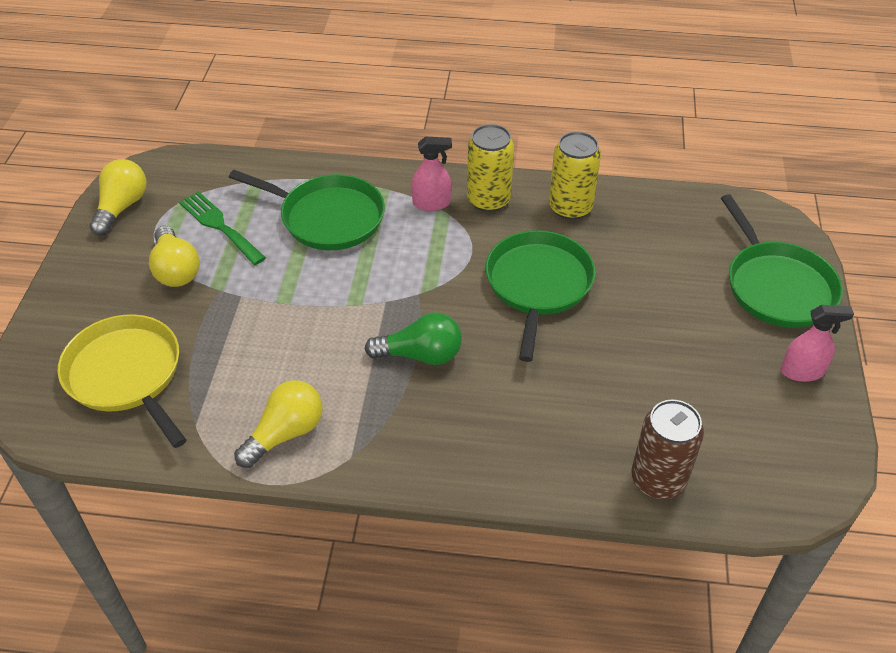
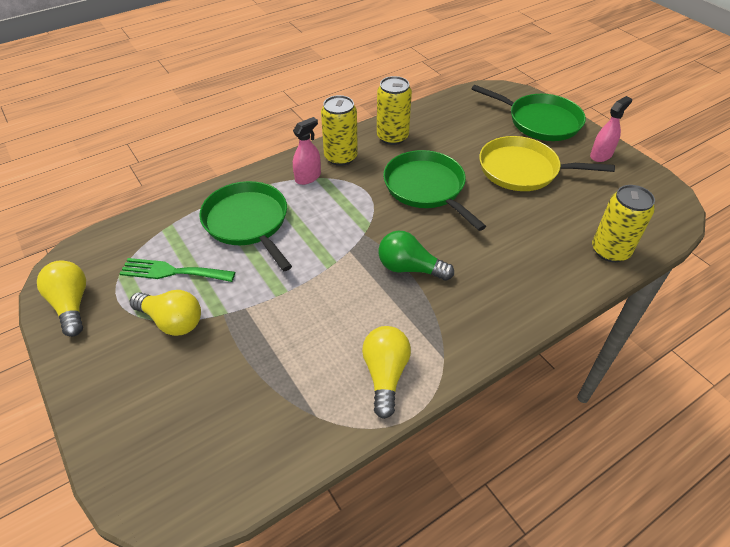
camera: 40 degrees left, 0 degrees up
yellow pan [57,314,187,448] -> yellow pan moved to [479,136,615,191]
green pan [229,170,385,250] -> green pan turned 105 degrees counterclockwise [199,181,292,271]
green light bulb [364,312,462,365] -> green light bulb turned 120 degrees counterclockwise [379,230,454,281]
brown can [631,399,704,499] -> yellow can [592,185,655,262]

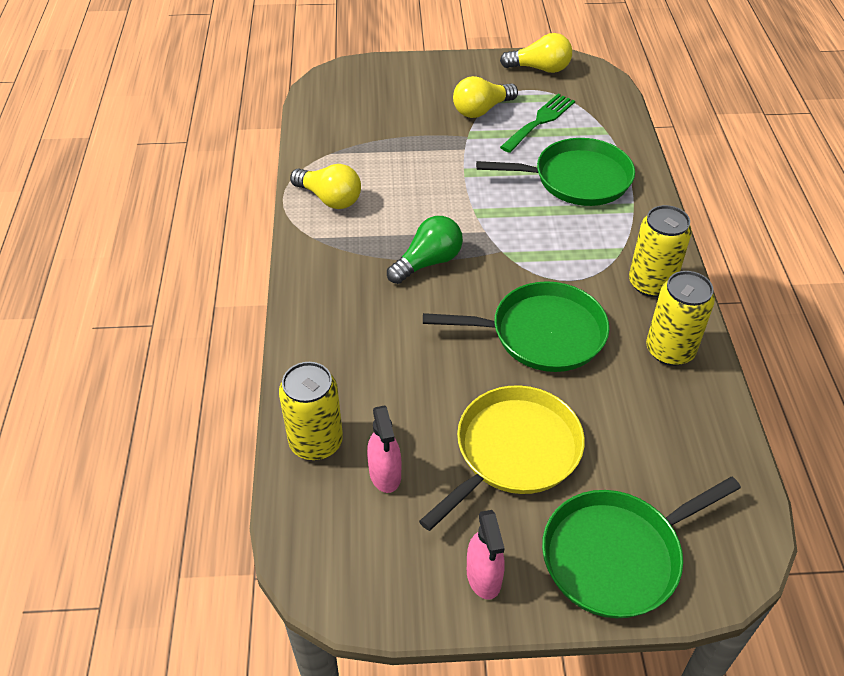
camera: 120 degrees right, 0 degrees up
pink spray bottle [293,117,321,185] -> pink spray bottle moved to [367,405,401,493]

